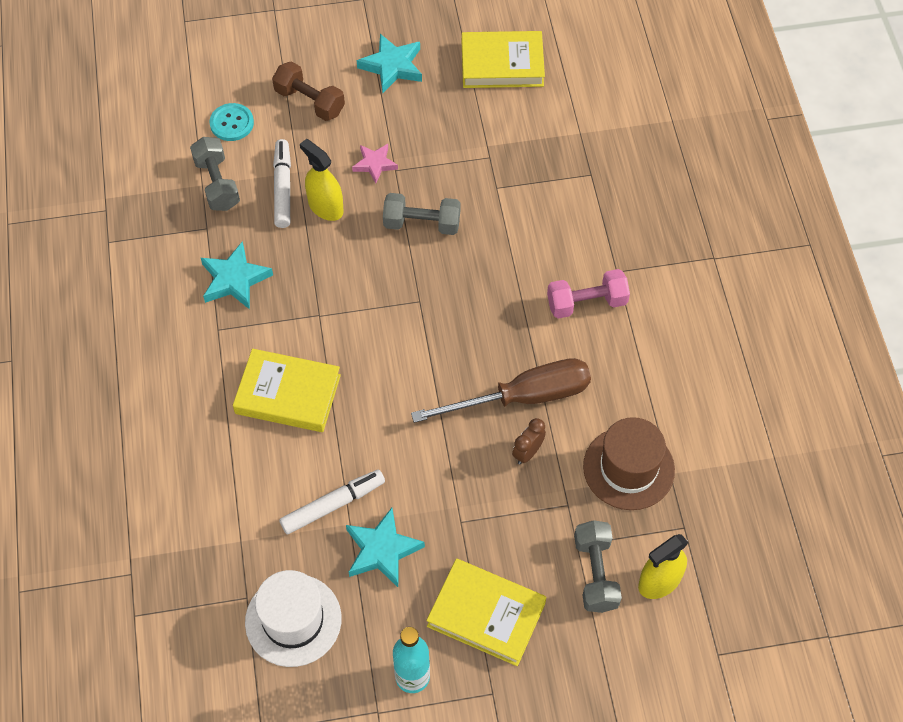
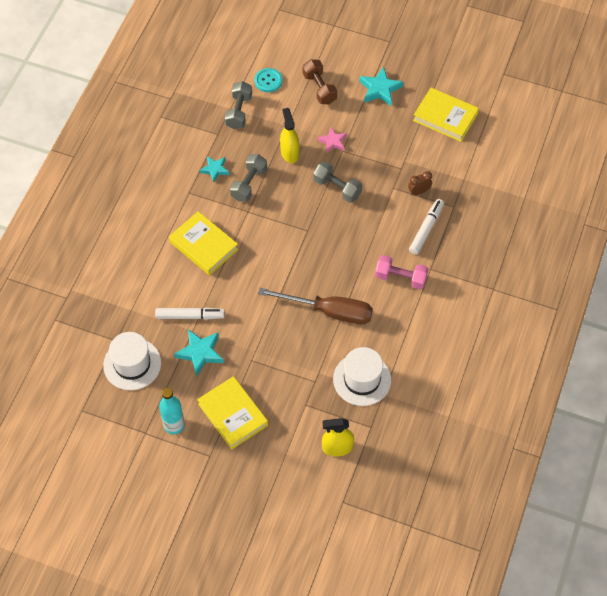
camera: 30 degrees right, 0 degrees up
turquoise star [201,241,273,309] -> turquoise star [200,156,229,183], size x0.65
white marker [273,139,291,228] -> white marker moved to [409,199,444,255]
brown clock [512,418,546,465] -> brown clock moved to [408,171,432,195]
grey dumbbell [574,520,622,613] -> grey dumbbell moved to [230,154,267,202]
brown hat [583,417,675,510] -> white hat [333,347,391,406]

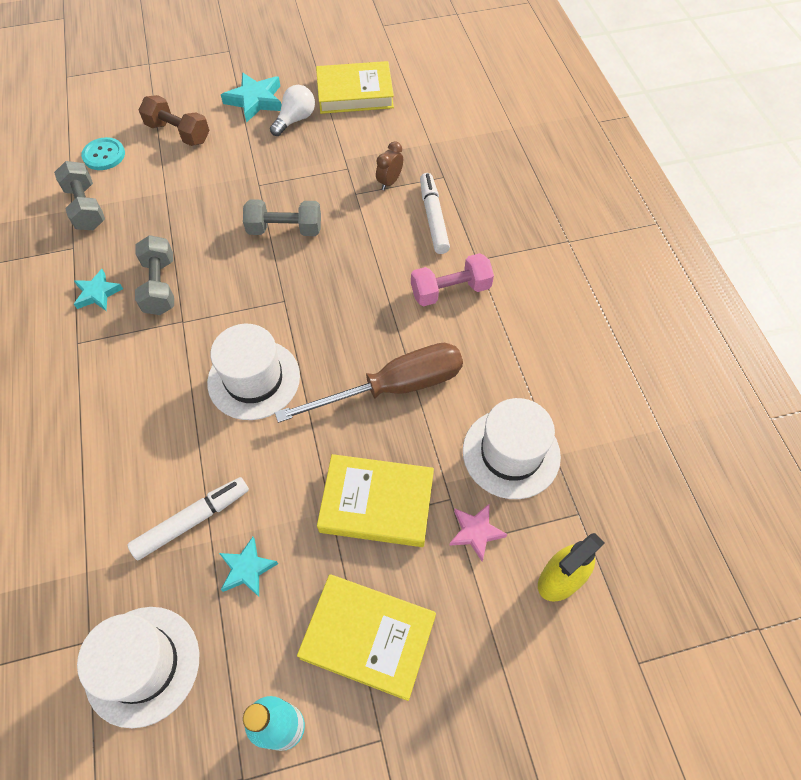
camera: 35 degrees left, 0 degrees up
yellow book [169,211,238,275] -> yellow book moved to [317,454,434,547]
turquoise star [174,329,224,376] -> turquoise star [219,537,278,597], size x0.65
yellow spray bottle [280,108,300,163] -> none
pink star [318,127,347,153] -> pink star moved to [449,503,508,561]
none -> white hat [207,324,300,420]
none -> white light bulb [270,85,315,136]

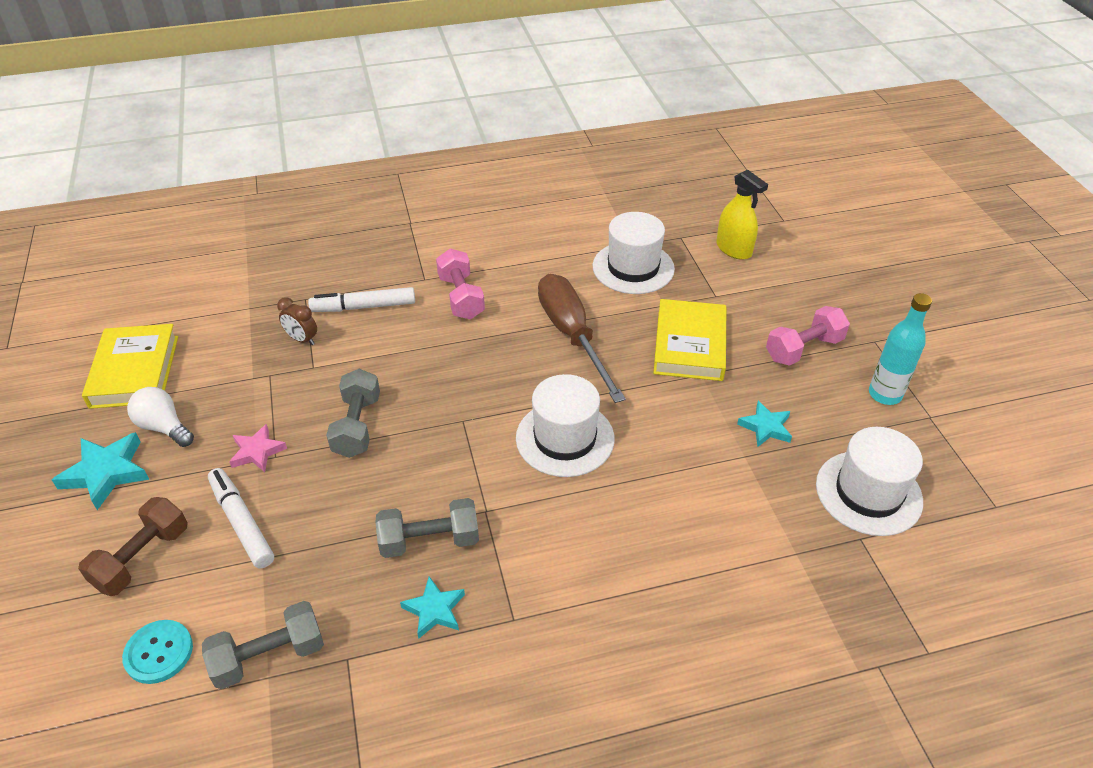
camera: 90 degrees left, 15 degrees down
white marker [128,477,249,560] -> white marker moved to [208,468,274,569]
yellow book [297,575,436,701] -> pink dumbbell [766,306,850,366]
pink star [449,503,508,561] -> pink star moved to [229,424,287,472]

